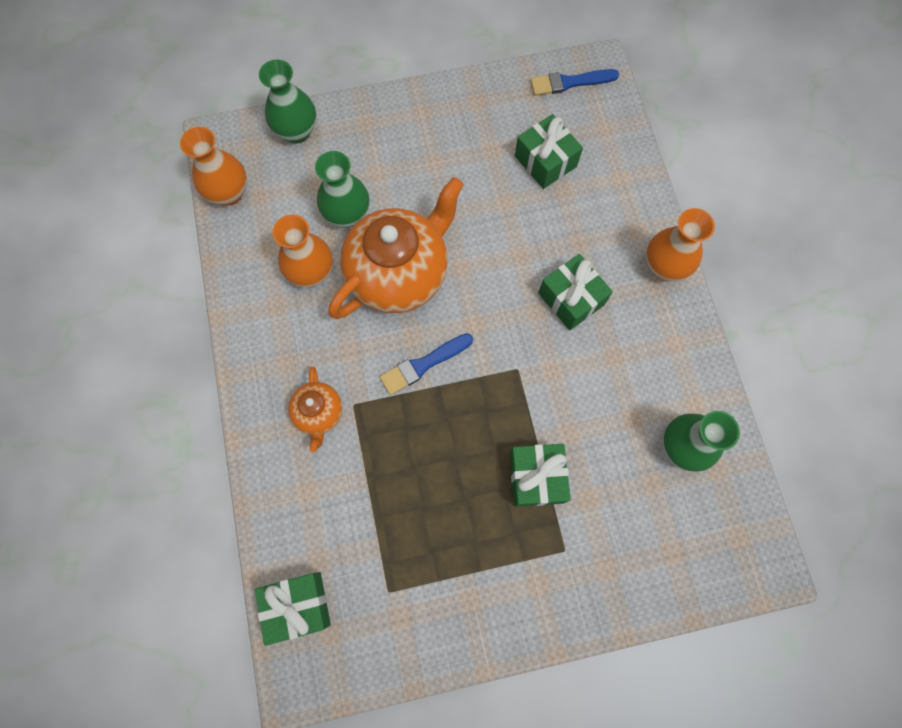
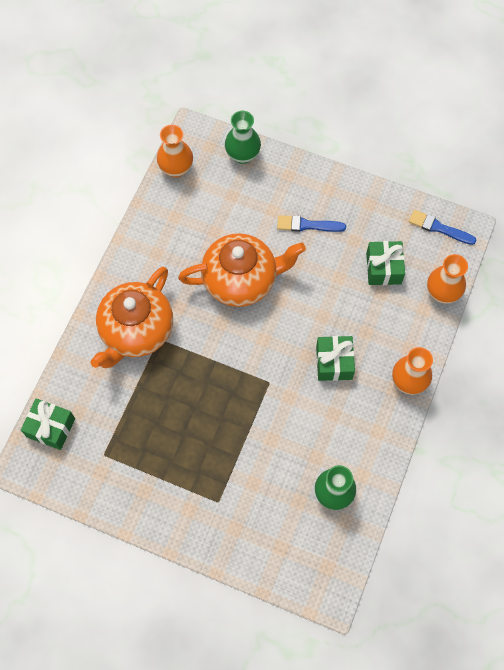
camera: 35 degrees right, 5 degrees down
orange vase [273,215,333,287] -> orange vase moved to [427,254,468,304]
orange teapot [288,367,342,452] -> orange teapot [90,267,173,368], size x2.08
green vase [315,151,369,228] -> none
blue brush [380,333,473,395] -> blue brush moved to [277,215,346,232]
green gift [510,444,571,507] -> none

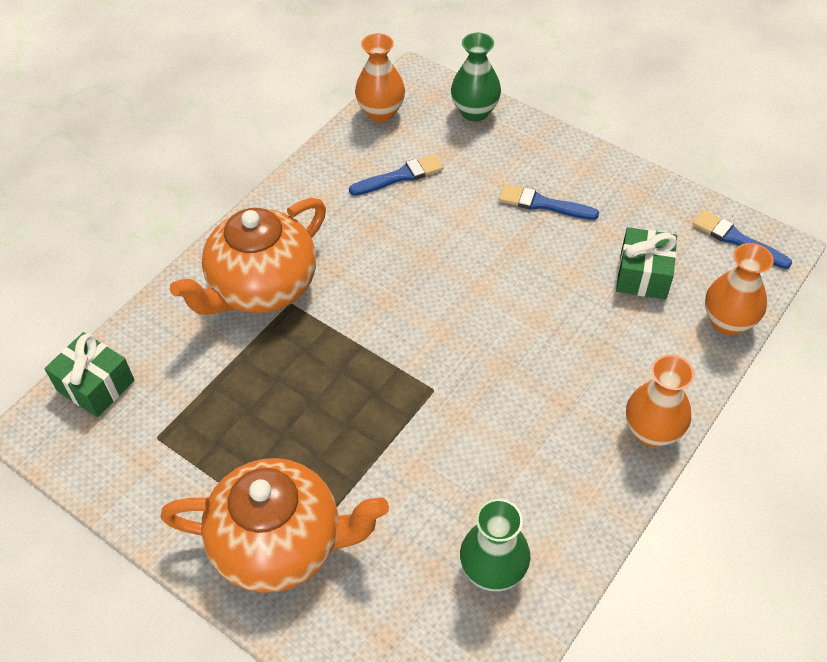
camera: 15 degrees right, 15 degrees down
orange teapot [178,233,306,307] -> orange teapot moved to [161,458,389,593]
green gift [316,336,355,381] -> none
none -> blue brush [349,154,443,196]

